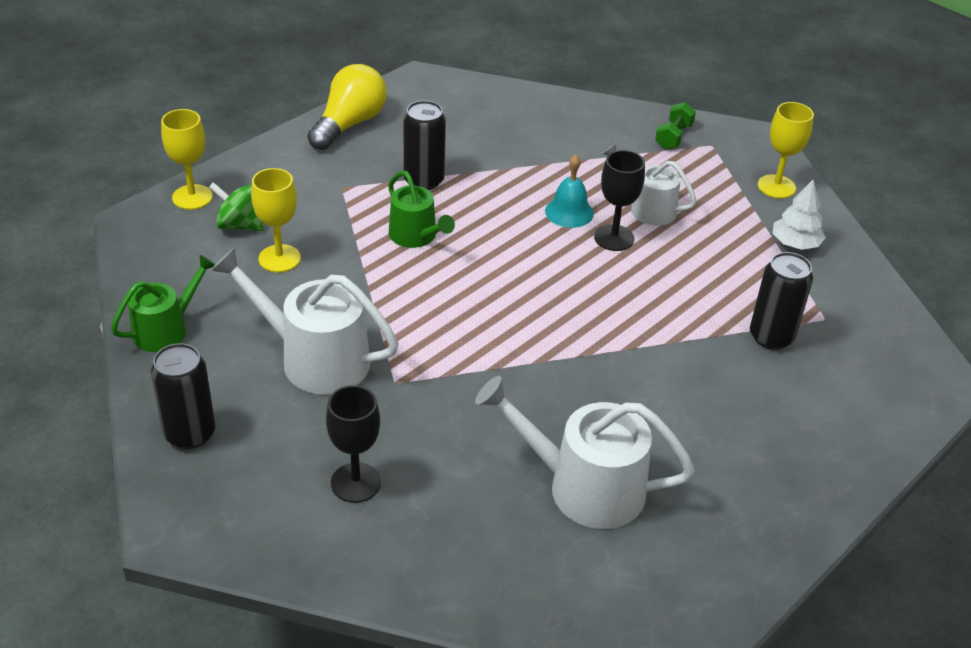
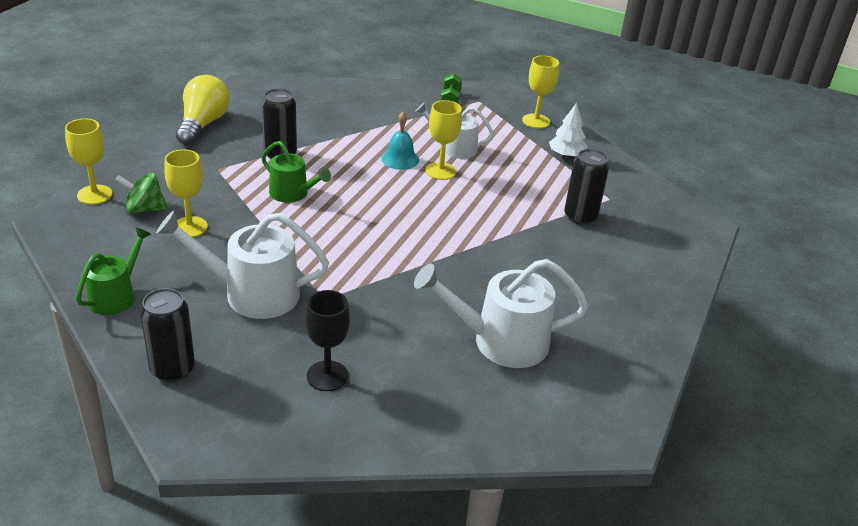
camera: 20 degrees left, 5 degrees down
black goblet [594,150,645,251] -> yellow goblet [425,100,462,180]

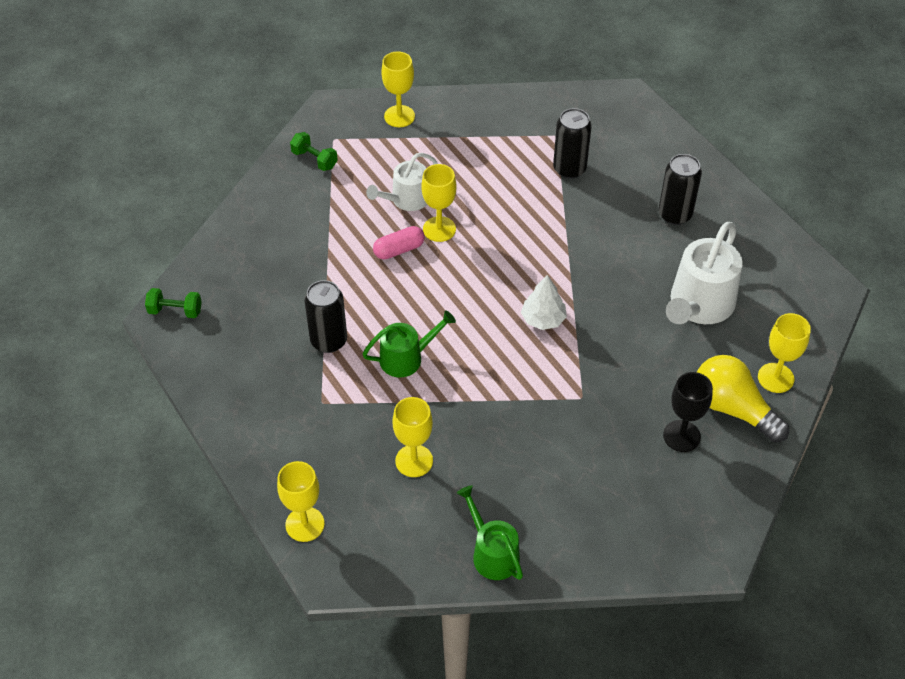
camera: 55 degrees left, 15 degrees up
green spinning top [115,173,168,213] -> none
black can [140,288,195,382] -> black can moved to [658,154,702,225]
white watering can [156,211,329,319] -> none
yellow light bulb [176,75,230,145] -> yellow light bulb moved to [697,355,789,442]
turquoise bell [381,112,419,170] -> pink capsule [373,226,425,259]
white tree [549,103,588,157] -> white tree moved to [521,275,567,330]
none -> green dumbbell [145,288,202,318]
none -> yellow goblet [758,313,811,393]

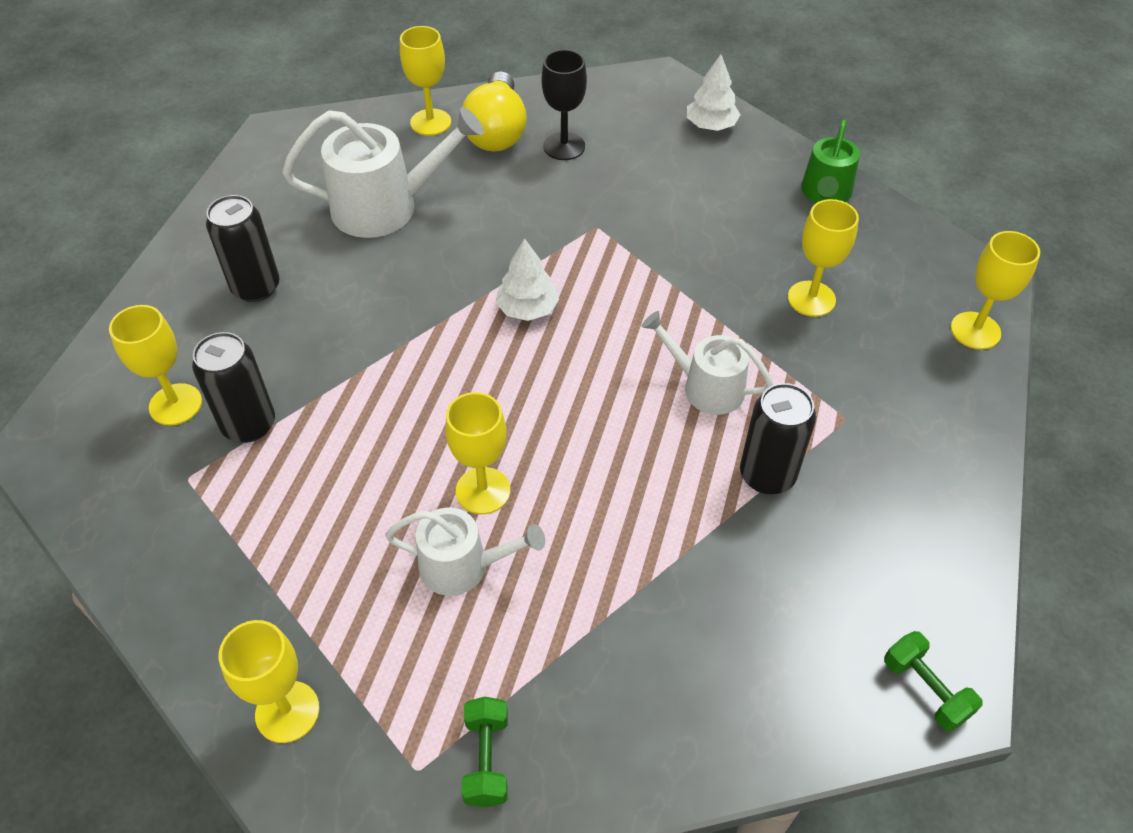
camera: 130 degrees left, 0 degrees up
green watering can [362,310,456,377] -> white watering can [642,311,773,415]
pink capsule [373,226,425,259] -> none
none -> yellow goblet [109,305,202,426]
none -> white tree [687,54,740,131]

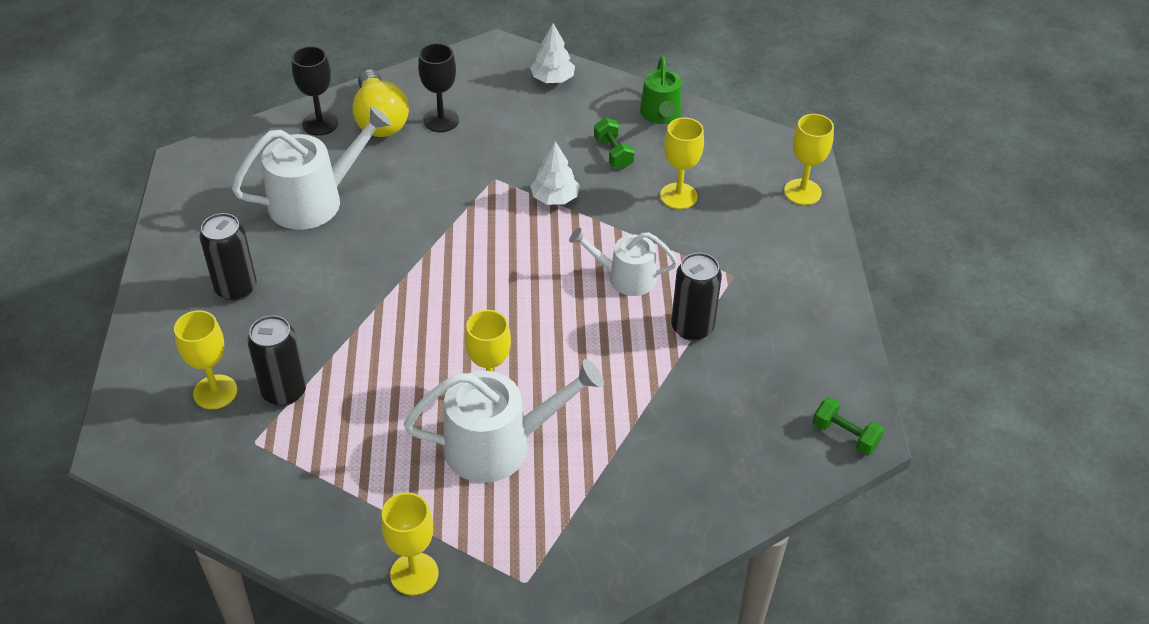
camera: 20 degrees left, 5 degrees down
white watering can [385,508,545,596] -> white watering can [404,359,604,483], size x1.62
yellow goblet [400,26,451,136] -> black goblet [292,46,338,136]
green dumbbell [461,697,508,807] -> green dumbbell moved to [594,118,635,169]
white tree [495,238,559,321] -> white tree moved to [530,141,580,205]

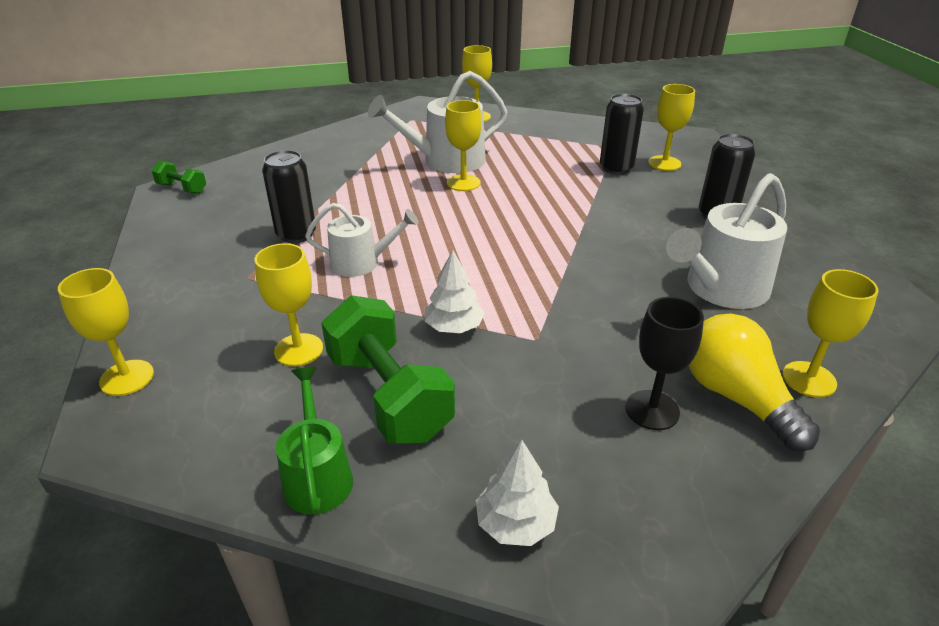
camera: 170 degrees right, 10 degrees down
black goblet [292,46,338,136] -> yellow goblet [782,269,878,398]
green dumbbell [594,118,635,169] -> green dumbbell [321,295,455,443], size x2.06

